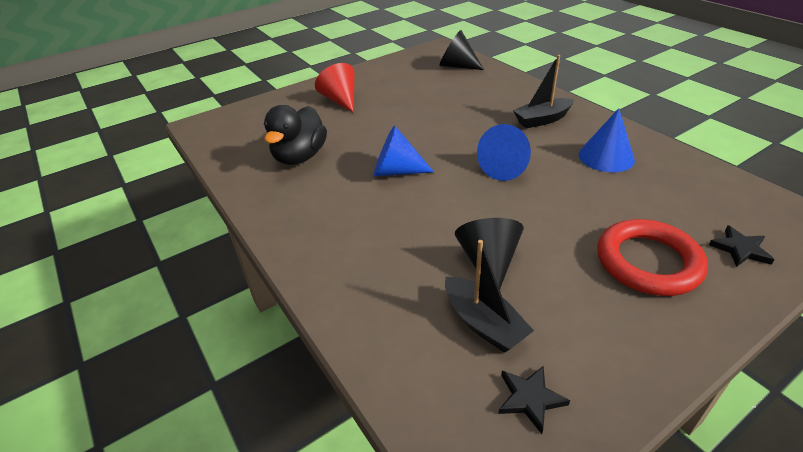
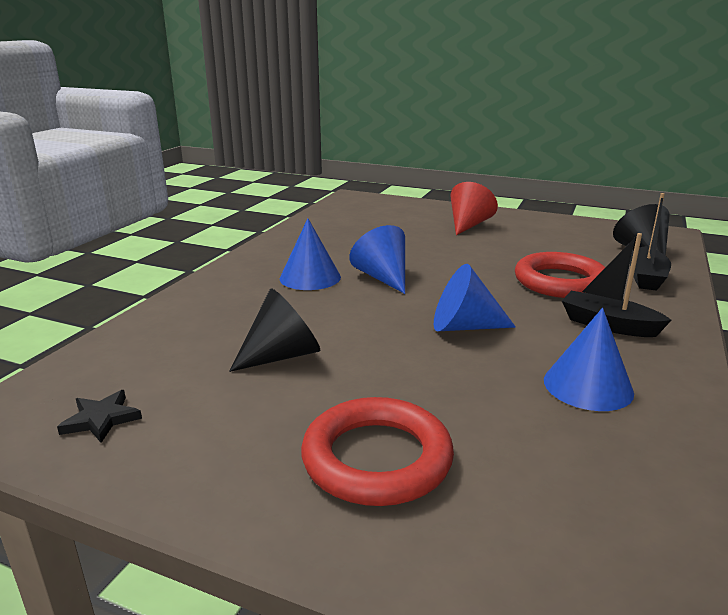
camera: 55 degrees right, 15 degrees down
black duck [264,105,327,165] -> none
black boat [445,240,534,353] -> black boat moved to [630,193,671,291]
black star [709,225,775,267] -> none
none -> blue cone [280,218,341,290]
none -> red ring [515,252,605,298]

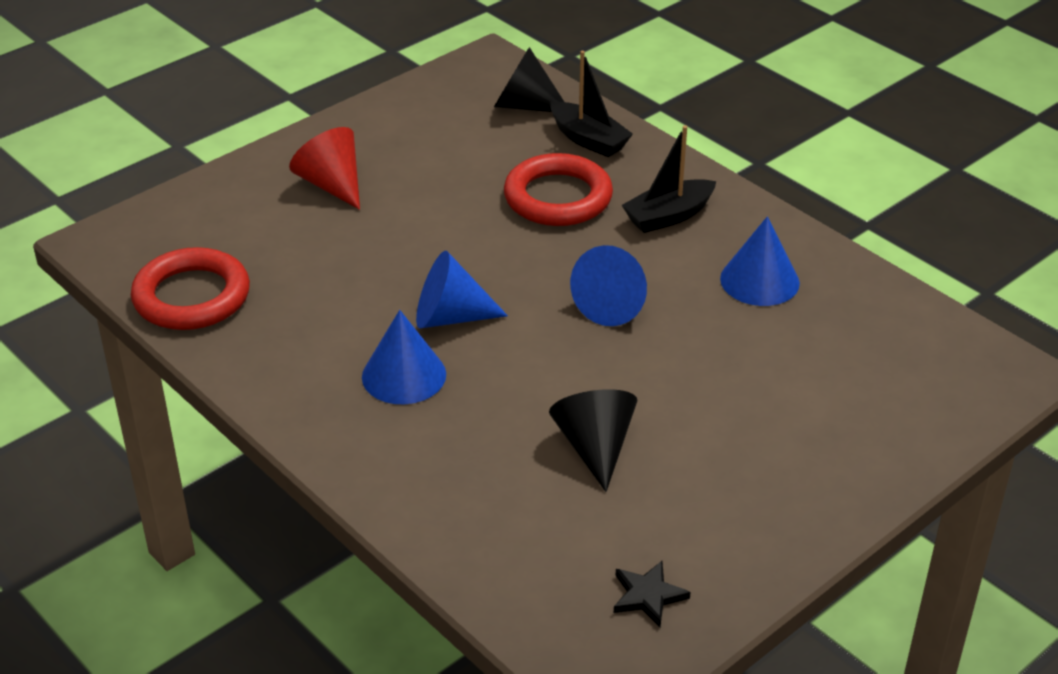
camera: 65 degrees left, 15 degrees up
red ring [301,397,454,506] -> red ring moved to [131,247,250,330]

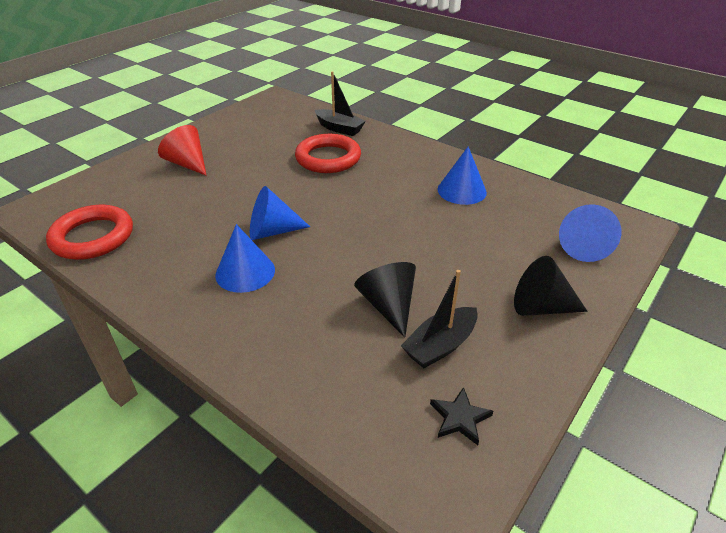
camera: 10 degrees left, 0 degrees up
black cone [494,47,564,112] -> black cone moved to [514,256,588,316]
blue cone [570,245,647,326] -> blue cone moved to [559,204,621,262]
black boat [622,125,716,233] -> black boat moved to [401,270,478,368]

